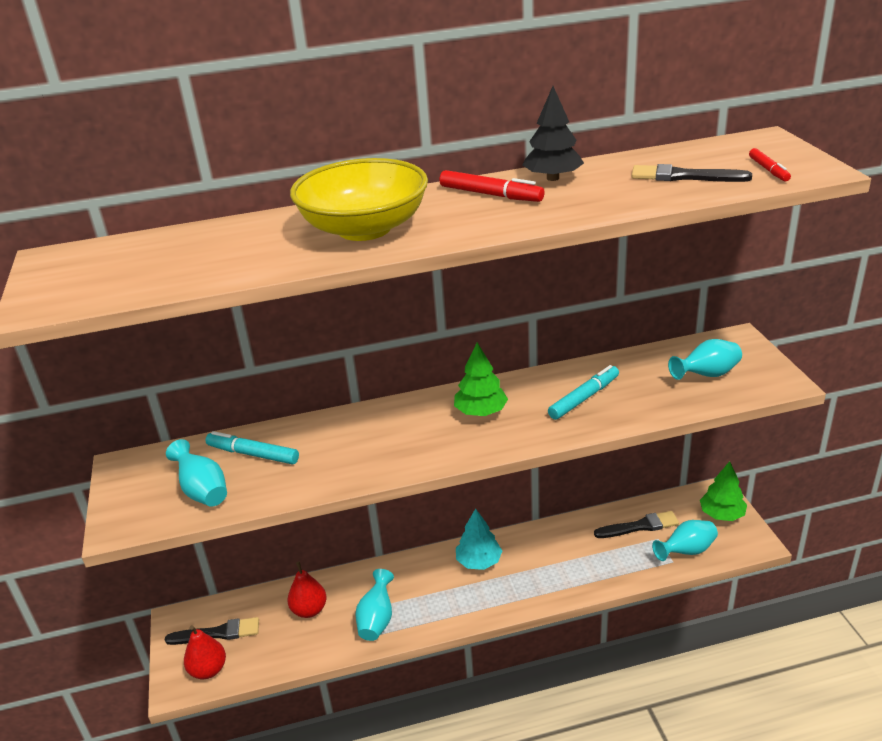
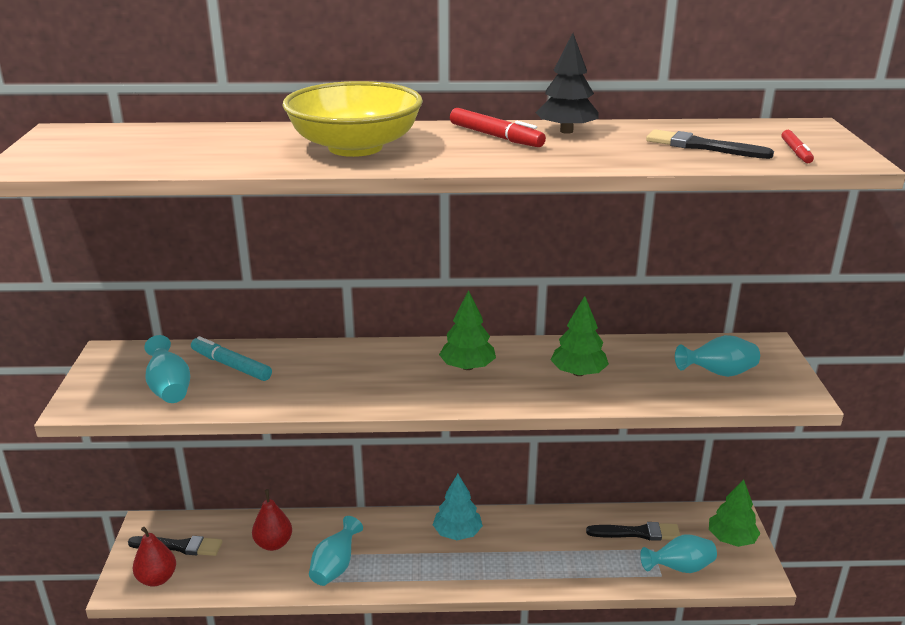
camera: 10 degrees right, 5 degrees down
turquoise marker [548,365,619,420] -> green tree [551,296,609,376]

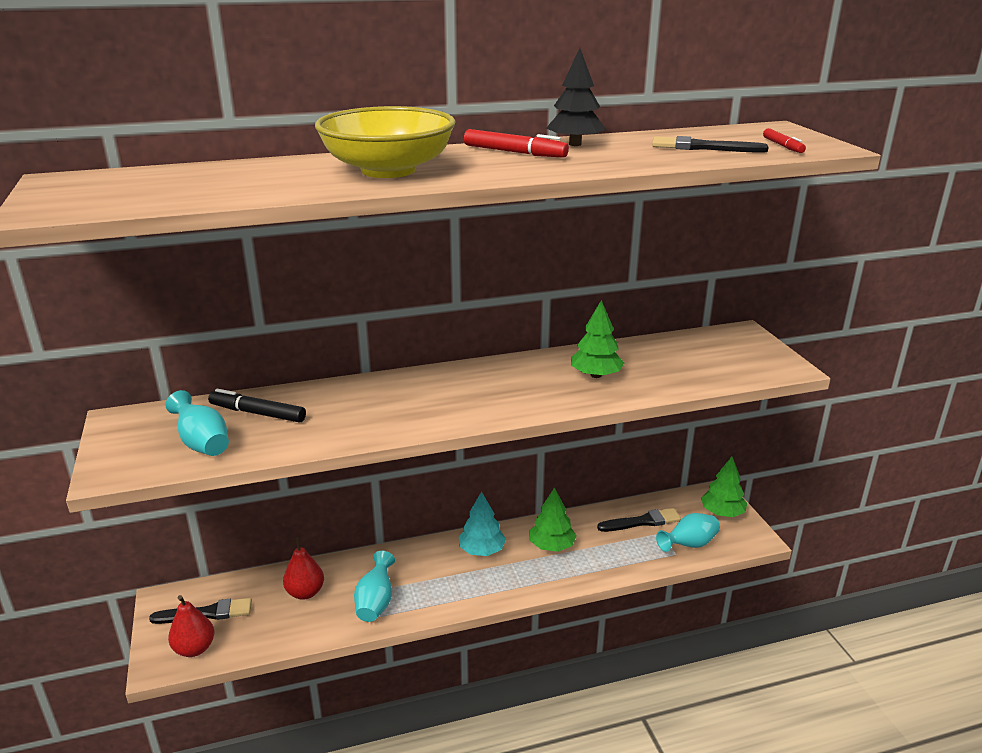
camera: 15 degrees left, 0 degrees up
turquoise marker [191,336,272,381] -> black marker [208,389,306,422]
green tree [439,290,496,370] -> green tree moved to [529,487,576,552]
turquoise vase [675,335,760,377] -> none

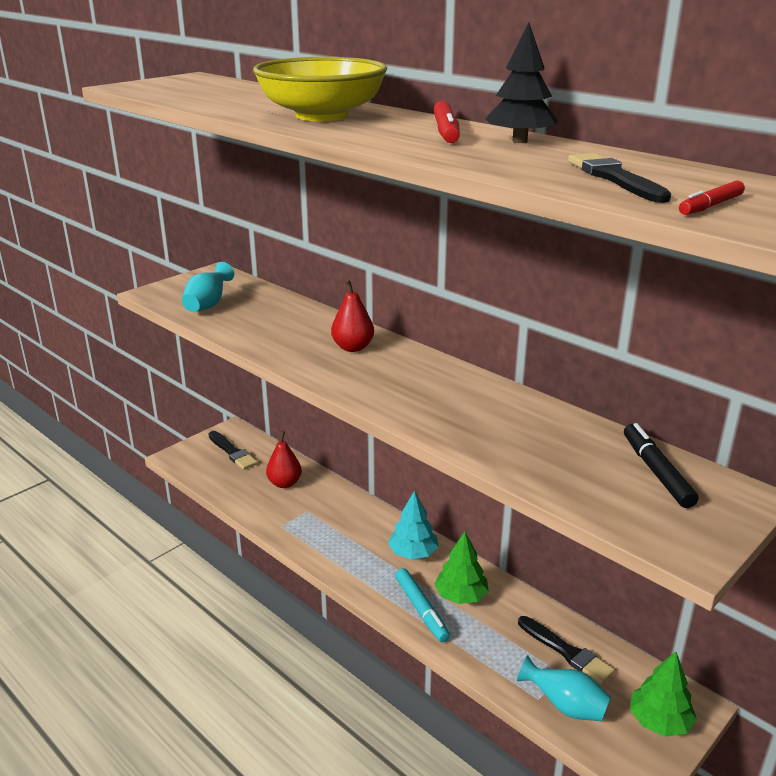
camera: 60 degrees right, 0 degrees up
red pear [168,595,214,657] -> red pear moved to [331,279,374,352]
black marker [208,389,306,422] -> black marker moved to [624,423,698,508]
turquoise vase [354,551,395,622] -> none
green tree [571,300,624,378] -> none
none -> turquoise marker [395,568,450,643]

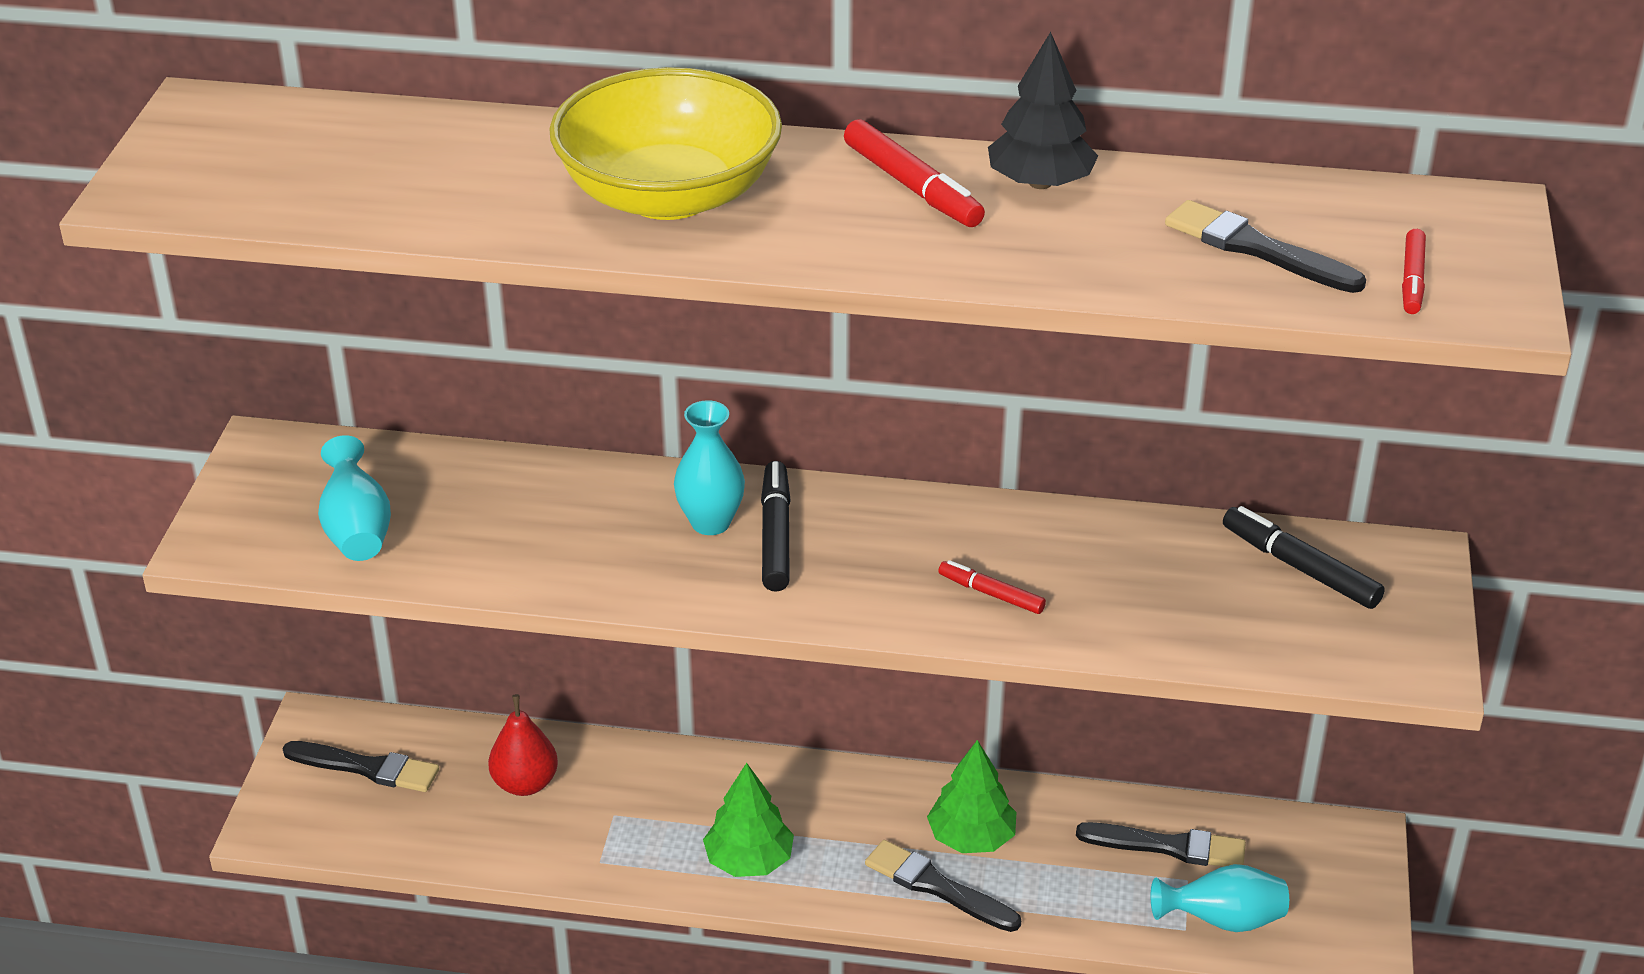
camera: 35 degrees left, 10 degrees up
red pear [331,279,374,352] -> turquoise vase [674,400,745,535]
turquoise tree [388,491,438,559] -> none
turquoise marker [395,568,450,643] -> black brush [865,840,1021,932]
green tree [630,651,697,737] -> green tree moved to [703,763,794,877]
none -> black marker [761,461,791,592]
none -> red marker [938,560,1046,614]

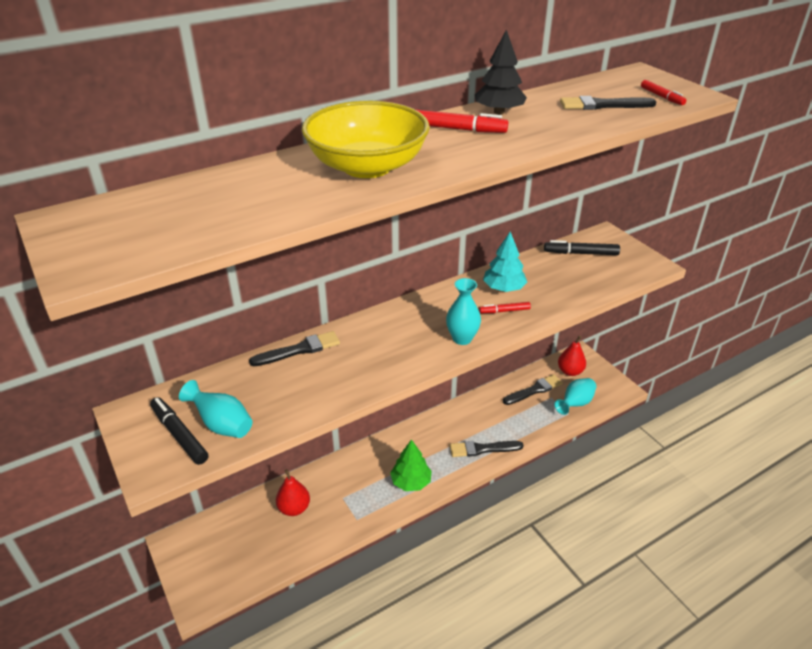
camera: 40 degrees left, 0 degrees up
black brush [282,741,439,792] -> black brush moved to [249,331,340,366]
turquoise vase [674,400,745,535] -> turquoise vase moved to [446,278,481,345]
black marker [761,461,791,592] -> black marker moved to [150,397,208,465]
green tree [927,740,1017,853] -> none
none -> turquoise tree [483,232,527,292]
none -> red pear [558,336,586,376]

